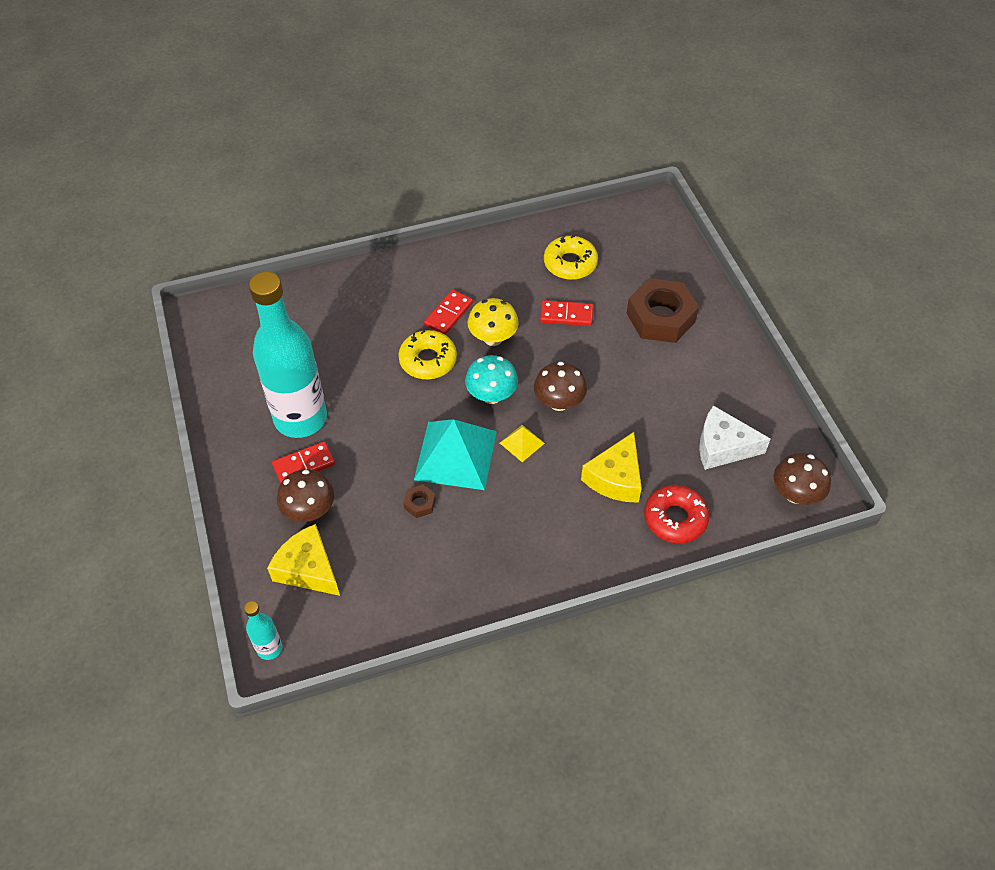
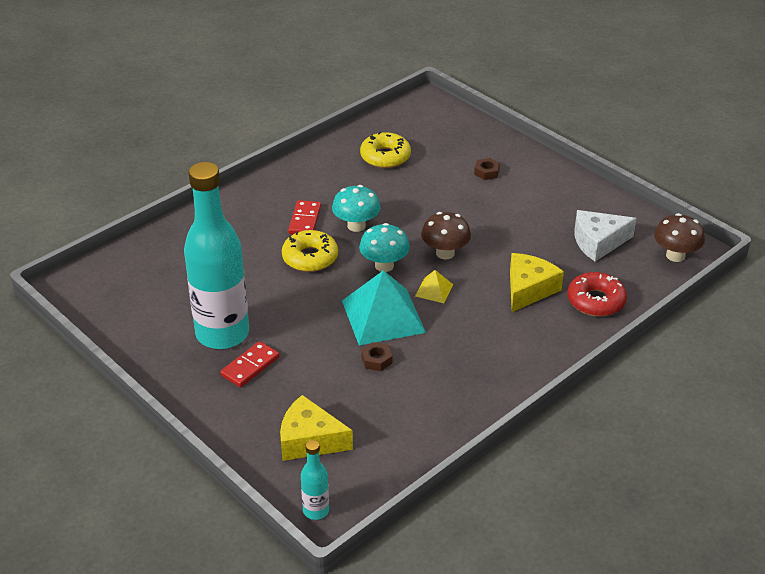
camera: 25 degrees left, 15 degrees down
brown mushroom [277,469,334,522] -> none
yellow mushroom [468,298,519,346] -> turquoise mushroom [332,185,380,232]
red domino [540,300,593,326] -> none
yellow cheese [581,432,642,503] -> yellow cheese turned 150 degrees counterclockwise [510,253,564,312]
brown nut [626,278,699,343] -> brown nut [474,158,500,180], size x0.42

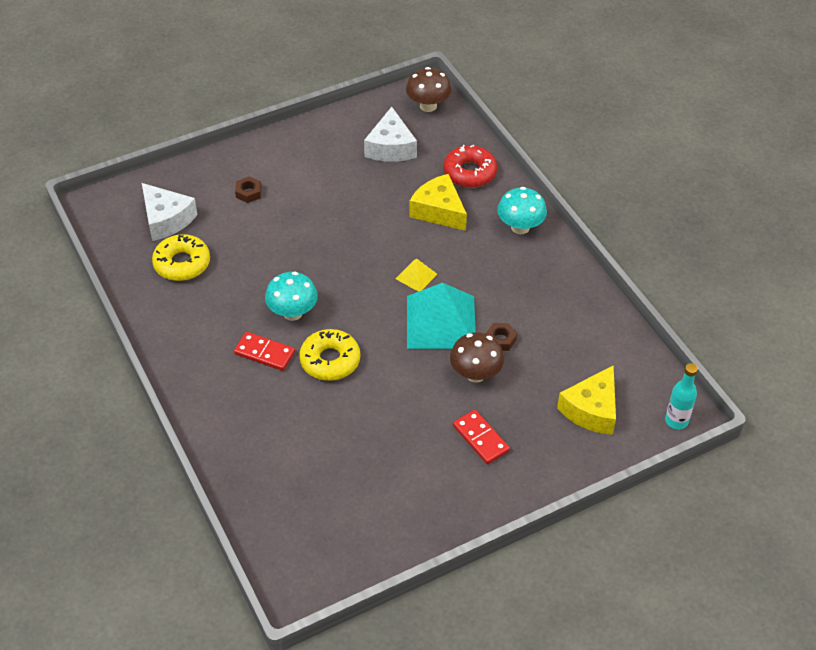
camera: 75 degrees left, 10 degrees up
turquoise bottle [184,162,249,349] -> none
turquoise mushroom [359,223,410,272] -> turquoise mushroom moved to [497,187,547,234]
brown mushroom [421,212,471,259] -> brown mushroom moved to [450,332,504,383]
none -> white cheese [142,183,197,241]

